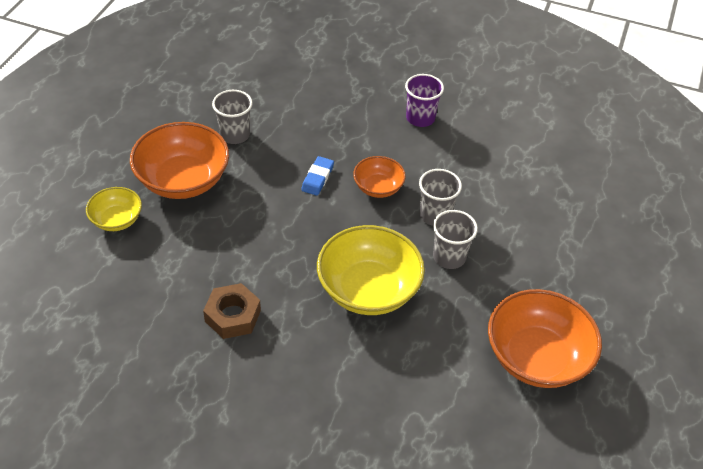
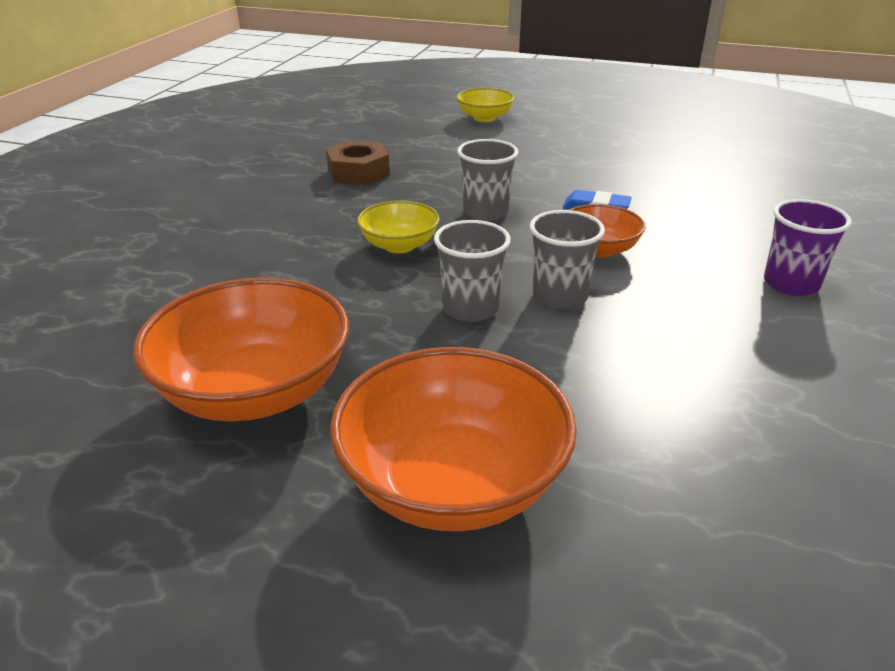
camera: 90 degrees right, 15 degrees down
orange bowl [130,122,229,199] -> orange bowl moved to [330,347,577,531]
grey cup [212,90,253,144] -> grey cup moved to [457,139,518,221]
yellow bowl [317,225,425,315] -> yellow bowl [357,201,440,253], size x0.54

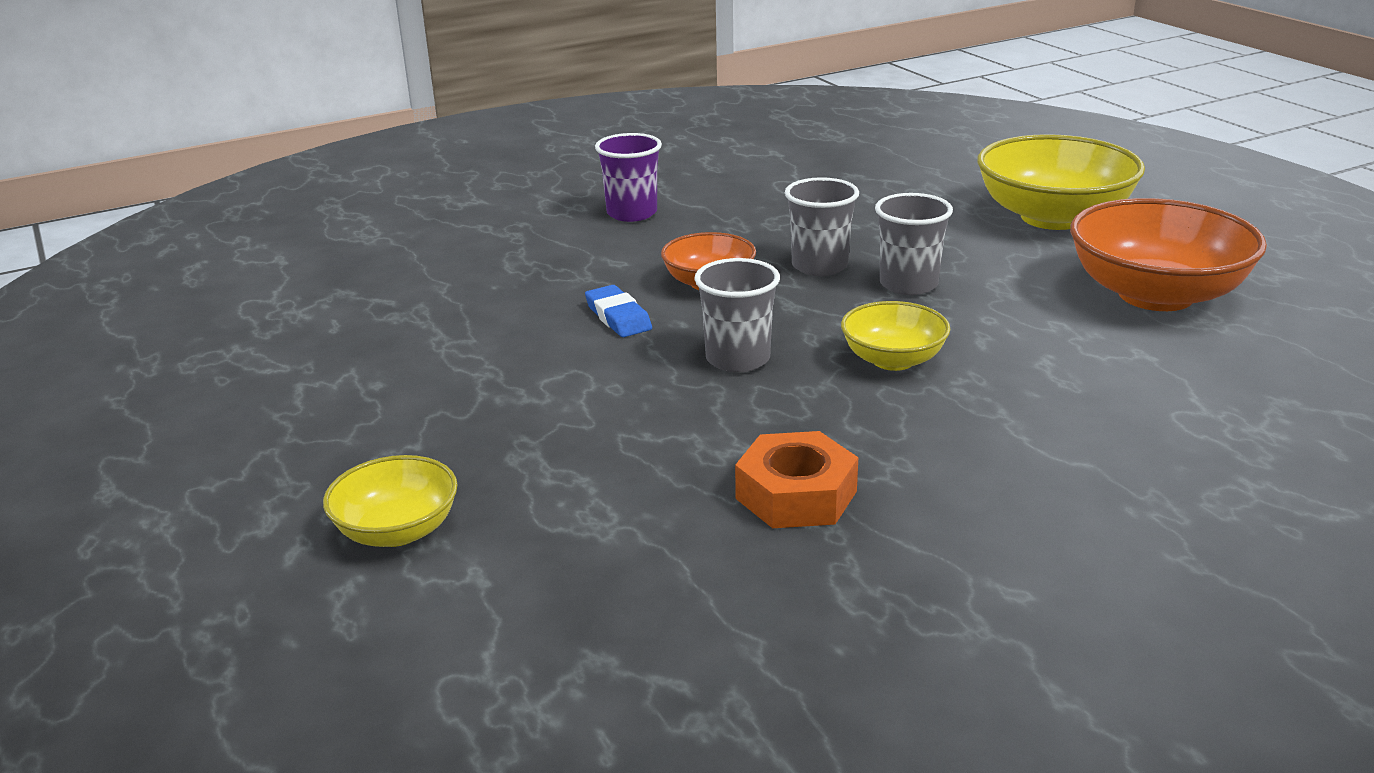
camera: 135 degrees left, 5 degrees down
brown nut [326,140,390,185] -> orange nut [735,431,858,528]
orange bowl [330,347,577,531] -> yellow bowl [977,134,1145,230]

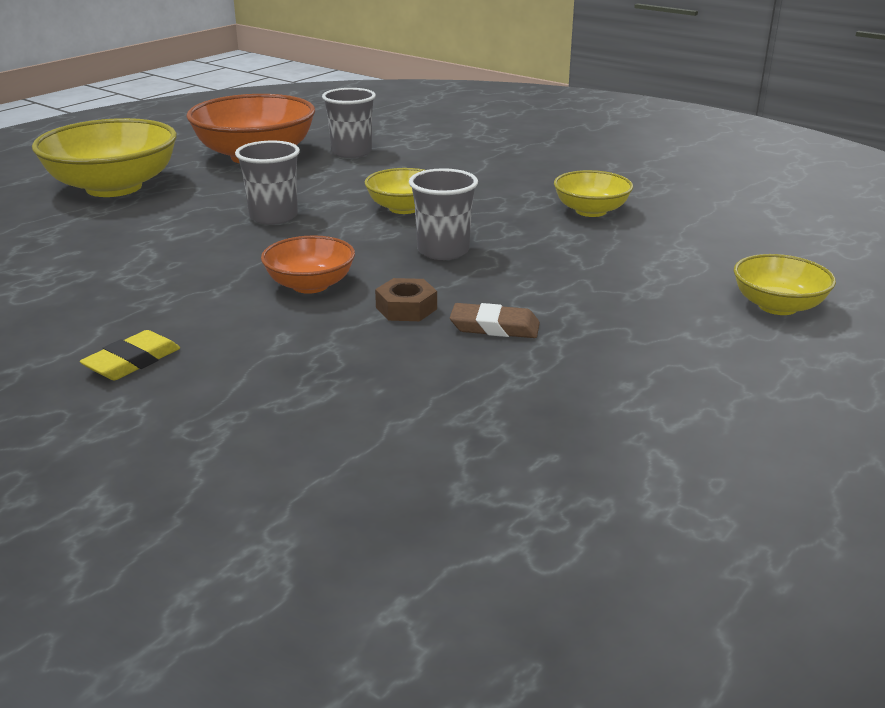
camera: 115 degrees left, 0 degrees up
blue eraser [585,285,652,337] -> brown nut [375,278,437,321]
purple cup [595,133,662,222] -> yellow eraser [80,330,180,380]
orange nut [735,431,858,528] -> yellow bowl [554,170,633,217]
grey cup [785,177,859,276] -> grey cup moved to [322,88,376,158]
none -> brown eraser [450,303,540,338]

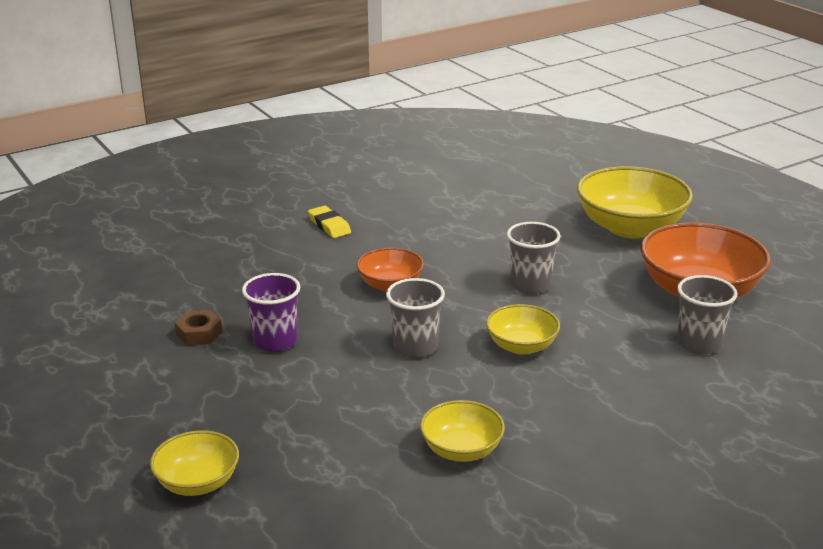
camera: 110 degrees right, 0 degrees up
brown nut [375,278,437,321] -> brown nut moved to [175,310,222,346]
brown eraser [450,303,540,338] -> purple cup [242,273,301,352]

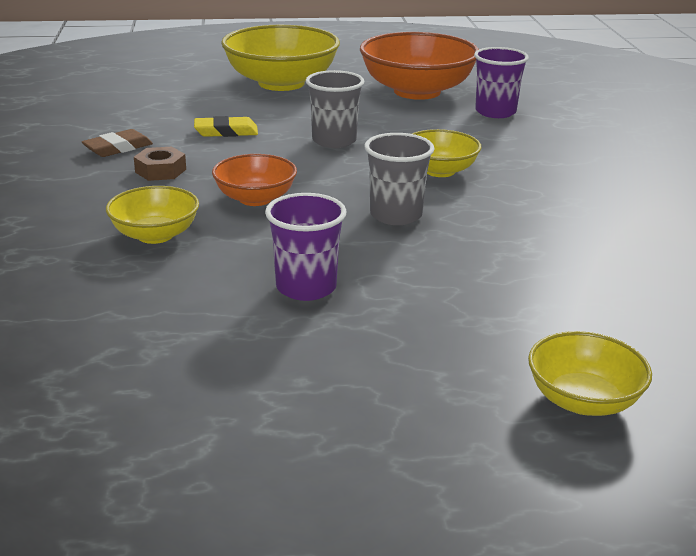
camera: 65 degrees left, 0 degrees up
brown nut [175,310,222,346] -> brown nut moved to [134,147,186,181]
yellow eraser [308,206,351,238] -> yellow eraser moved to [194,116,258,137]
yellow bowl [420,400,505,462] -> yellow bowl moved to [106,186,199,244]
grey cup [677,275,738,354] -> purple cup [474,47,529,118]
none -> brown eraser [82,129,153,157]

